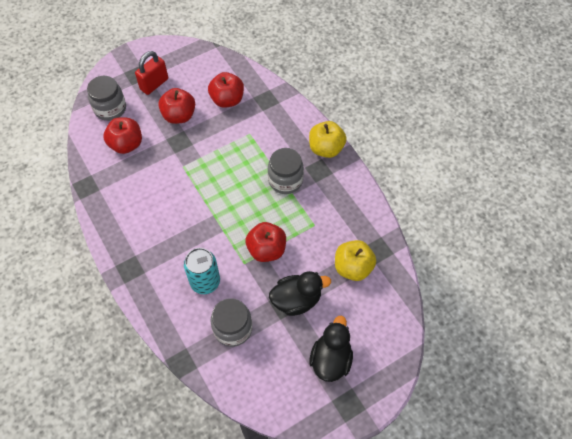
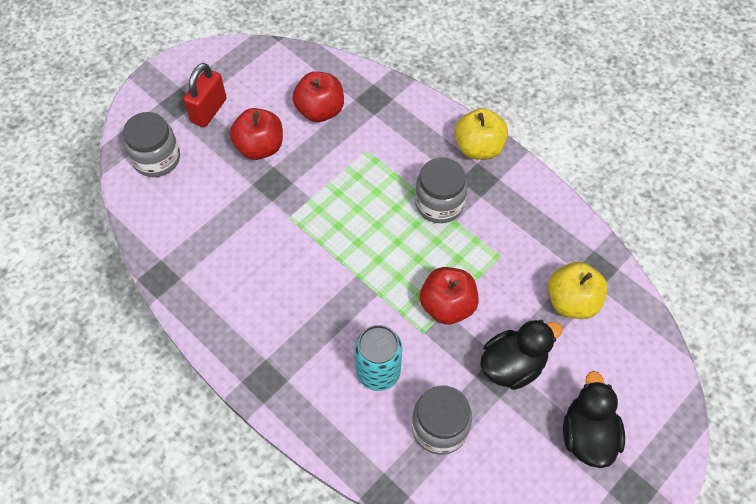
camera: 15 degrees left, 0 degrees up
red apple [104,117,142,154] -> none

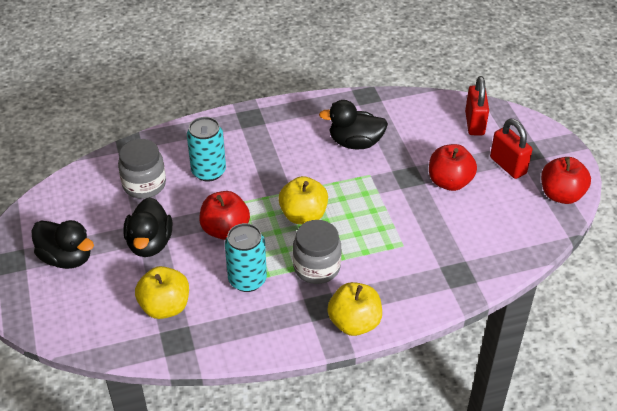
camera: 120 degrees right, 15 degrees down
grey jar [123,112,180,177] -> red padlock [465,76,489,135]
red apple [292,71,344,122] -> red apple moved to [541,157,591,204]
none -> turquoise can [225,223,267,292]
none -> yellow apple [278,176,328,224]
none -> black duck [319,100,388,149]

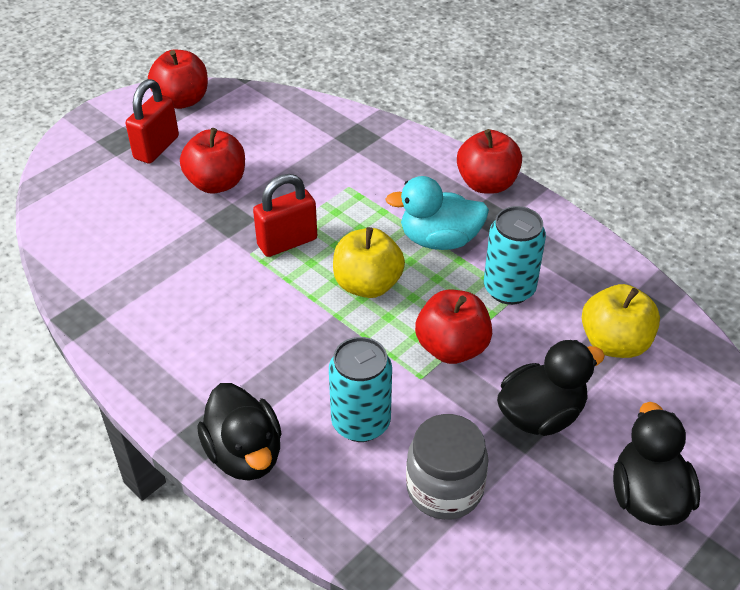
camera: 120 degrees left, 0 degrees up
grey jar [293,220,342,284] -> turquoise duck [385,176,489,250]
black duck [319,100,388,149] -> black duck moved to [197,383,282,481]
yellow apple [327,282,382,336] -> red apple [457,129,522,194]
red padlock [465,76,489,135] -> red padlock moved to [253,174,317,257]

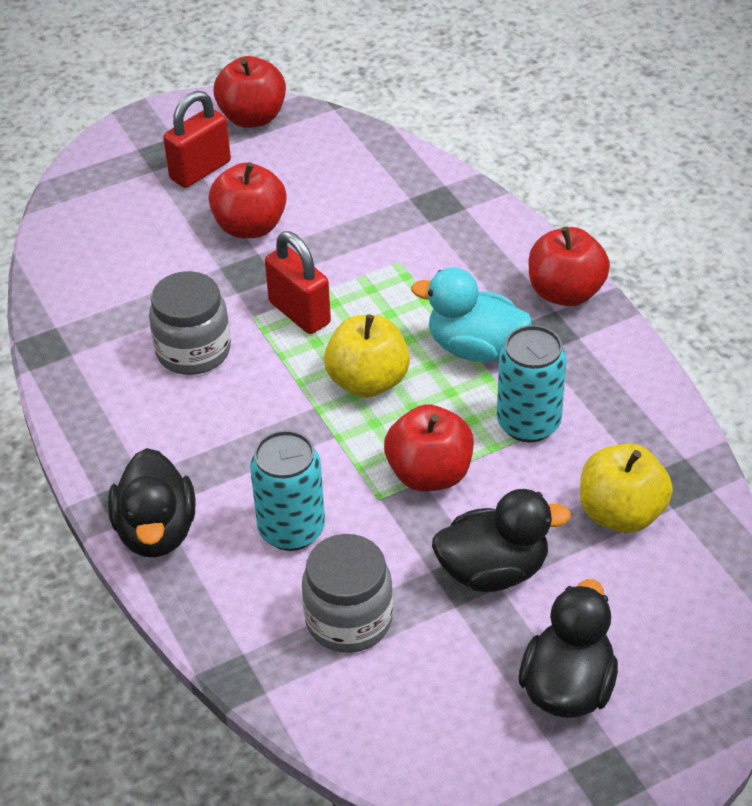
camera: 20 degrees right, 0 degrees up
red padlock [253,174,317,257] -> red padlock turned 60 degrees clockwise [265,231,331,334]
none -> grey jar [149,271,231,375]

